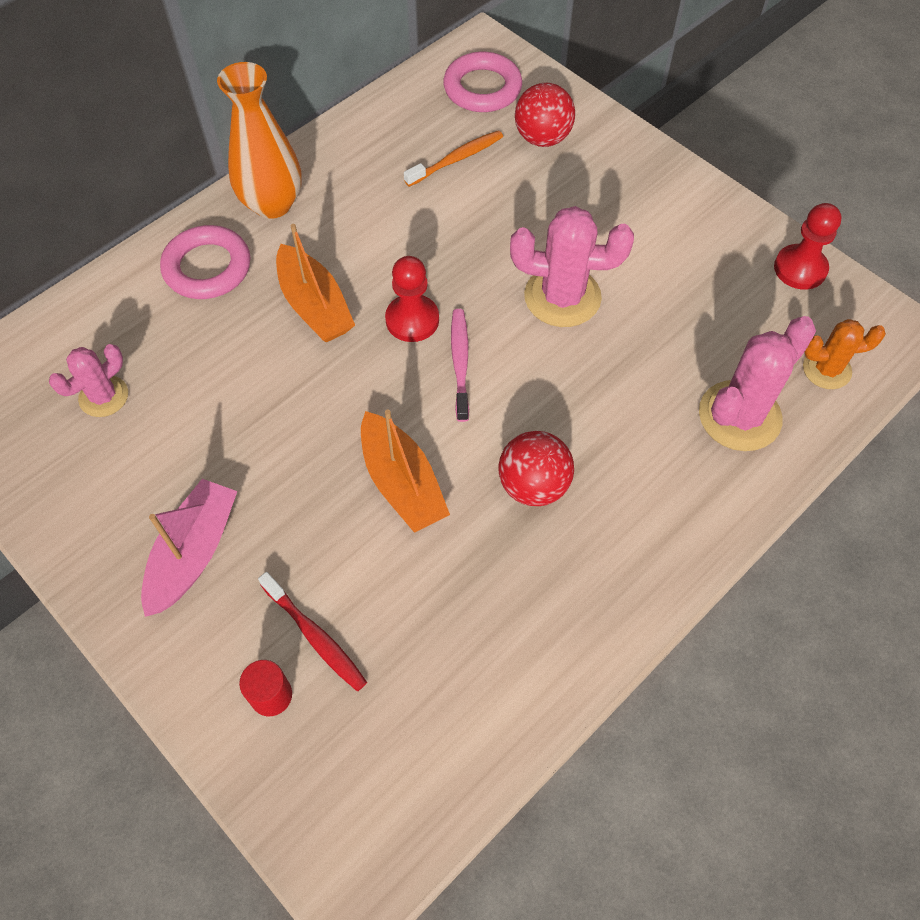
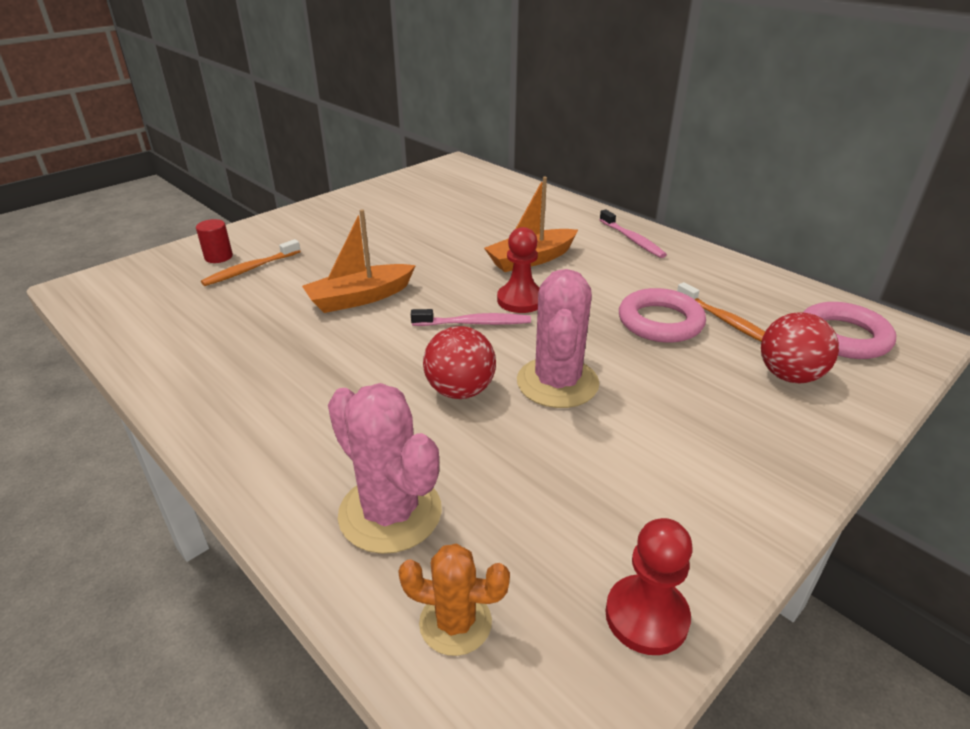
camera: 90 degrees right, 25 degrees down
pink cactus [49,344,128,417] -> none
pink boat [141,479,237,617] -> none
pink ring [160,225,250,299] -> pink ring moved to [619,288,706,343]
orange vase [217,62,302,219] -> pink toothbrush [599,209,667,258]
red toothbrush [258,572,367,691] -> orange toothbrush [201,239,301,286]
red ball [498,431,574,506] -> red ball moved to [423,326,496,399]
orange cactus [803,319,886,389] -> orange cactus turned 75 degrees counterclockwise [398,543,510,656]

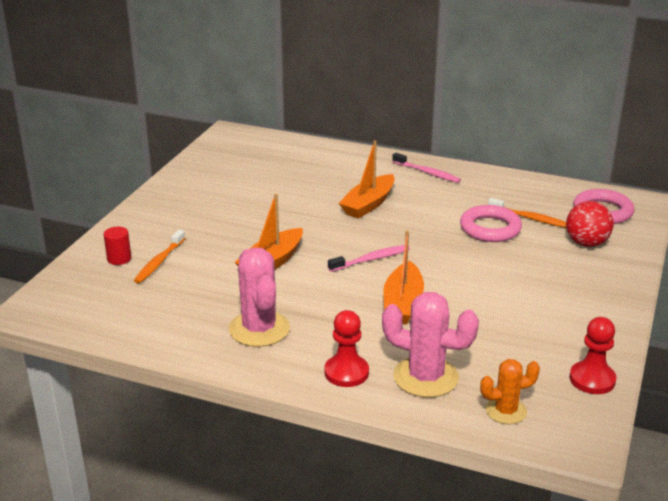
camera: 25 degrees left, 5 degrees down
red ball [423,326,496,399] -> orange boat [383,230,424,325]
red pawn [497,227,540,313] -> red pawn moved to [324,310,369,387]
pink cactus [517,269,599,408] -> pink cactus moved to [229,247,290,347]

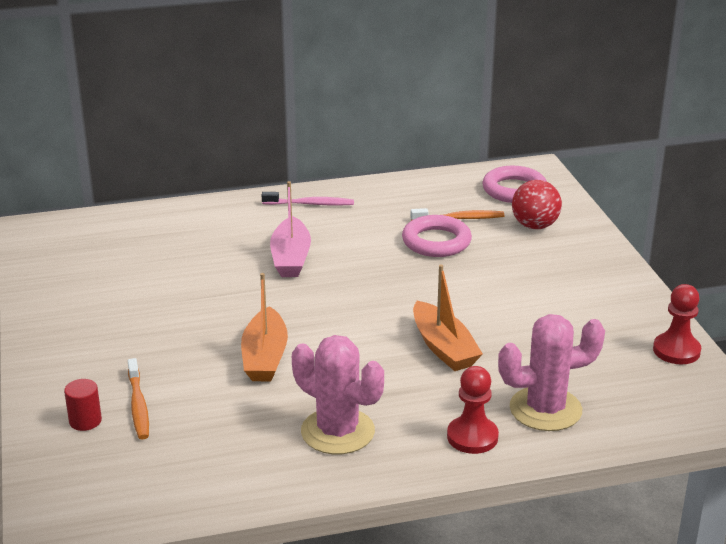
camera: 35 degrees left, 0 degrees up
pink toothbrush [328,245,410,272] -> none
orange boat [339,140,395,219] -> pink boat [270,181,311,277]
orange cactus [480,359,540,424] -> none

